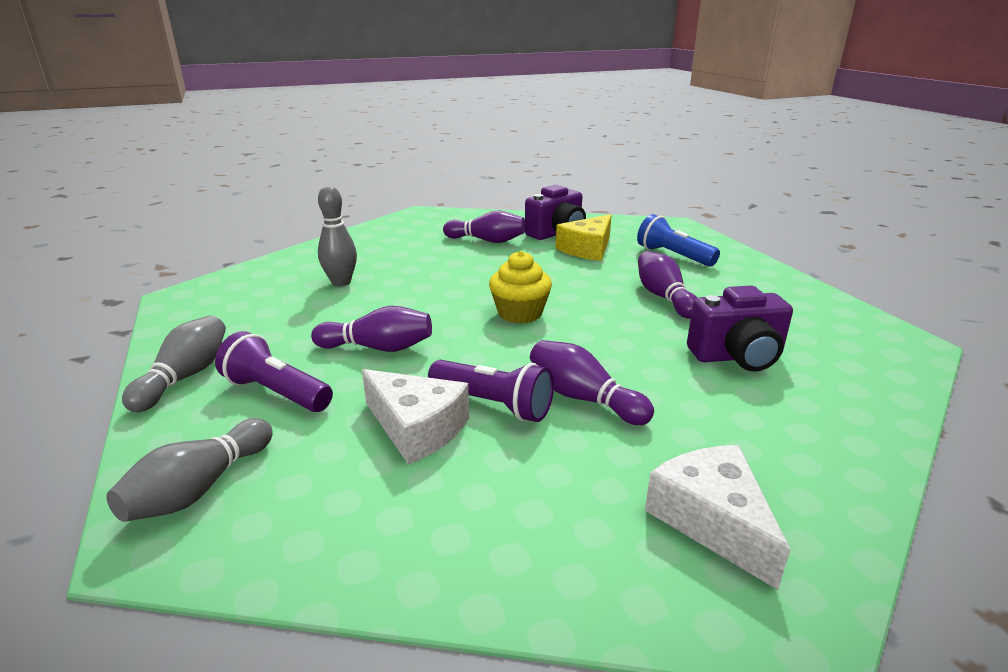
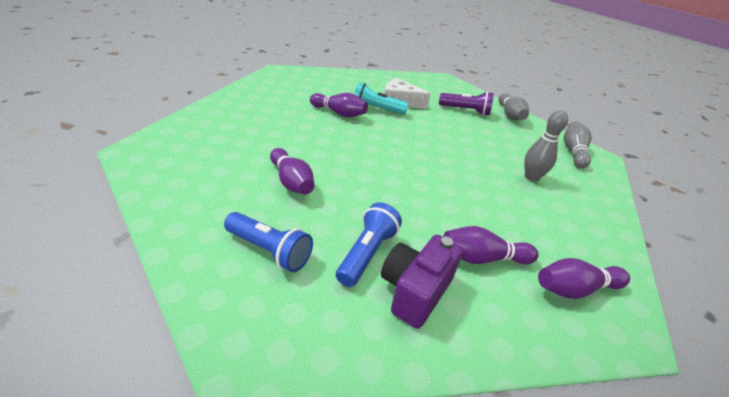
camera: 160 degrees right, 10 degrees up
grey bowling pin [107,418,273,522] -> grey bowling pin moved to [564,121,591,168]
purple bowling pin [311,306,432,352] -> purple bowling pin moved to [538,258,630,299]
purple flashlight [428,360,554,422] -> turquoise flashlight [354,83,409,115]
yellow cupcake [489,251,552,324] -> none
yellow cheese [556,214,612,261] -> blue flashlight [336,202,402,287]
white cheese [645,445,791,590] -> none
purple camera [687,286,793,371] -> none

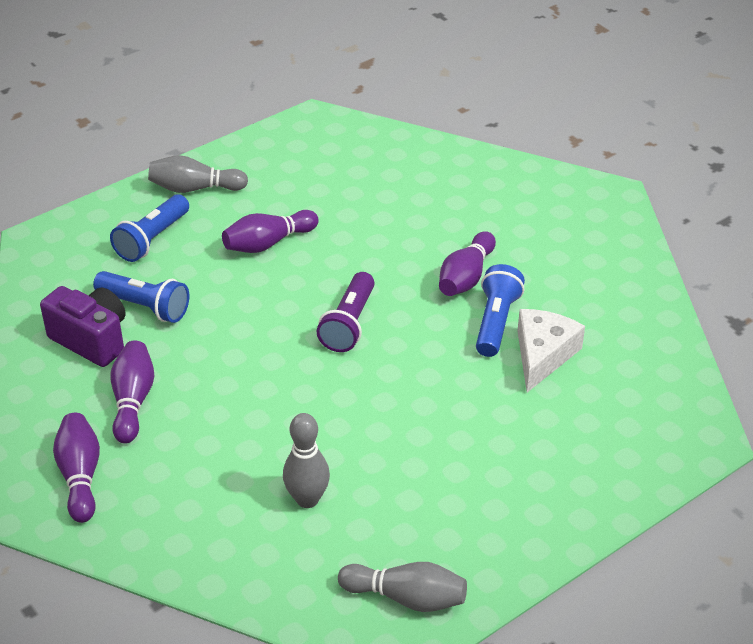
camera: 95 degrees right, 5 degrees up
turquoise flashlight [354,83,409,115] -> blue flashlight [476,264,525,357]
purple flashlight [439,91,494,116] -> purple flashlight moved to [316,272,375,352]
grey bowling pin [499,93,529,120] -> grey bowling pin moved to [148,155,248,193]

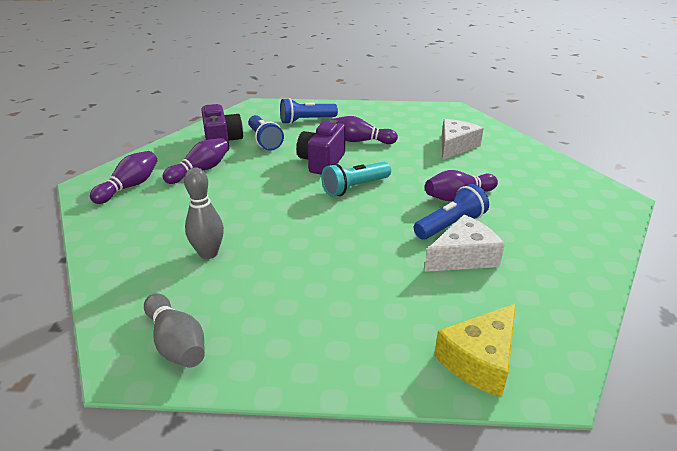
camera: 40 degrees right, 10 degrees down
grey bowling pin [148,155,248,193] -> none
purple flashlight [316,272,375,352] -> turquoise flashlight [321,162,391,197]
none -> purple camera [297,120,345,175]
none -> yellow cheese [434,304,516,397]
none -> white cheese [441,119,484,160]

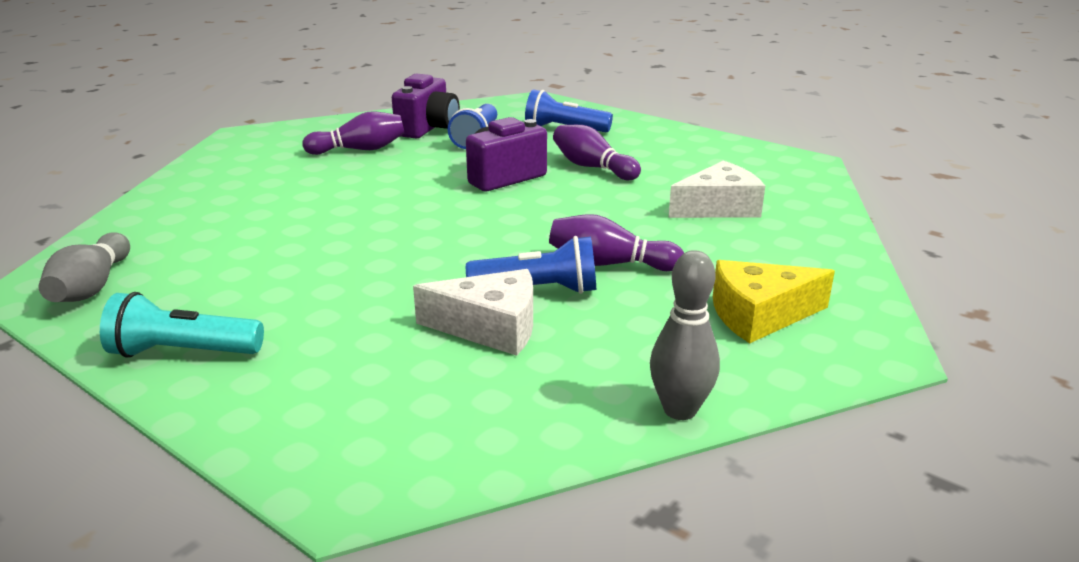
camera: 35 degrees right, 5 degrees down
purple bowling pin [90,151,157,204] -> none
grey bowling pin [184,167,224,259] -> grey bowling pin moved to [650,250,720,420]
turquoise flashlight [321,162,391,197] -> turquoise flashlight moved to [100,292,264,358]
yellow cheese [434,304,516,397] -> yellow cheese moved to [713,260,835,343]

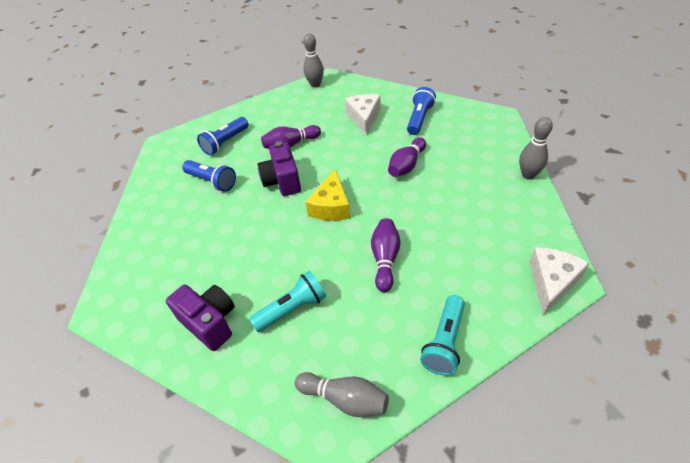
camera: 65 degrees left, 20 degrees up
purple bowling pin [302,111,404,155] -> purple bowling pin moved to [371,218,401,292]
purple camera [392,73,460,138] -> purple camera moved to [166,285,235,351]
white cheese [413,269,533,356] -> white cheese moved to [530,247,590,315]
blue flashlight [466,236,596,294] -> blue flashlight moved to [407,87,436,135]
yellow cheese [713,260,835,343] -> yellow cheese moved to [306,169,351,221]
none -> turquoise flashlight [249,271,326,332]
none -> grey bowling pin [303,33,324,88]

